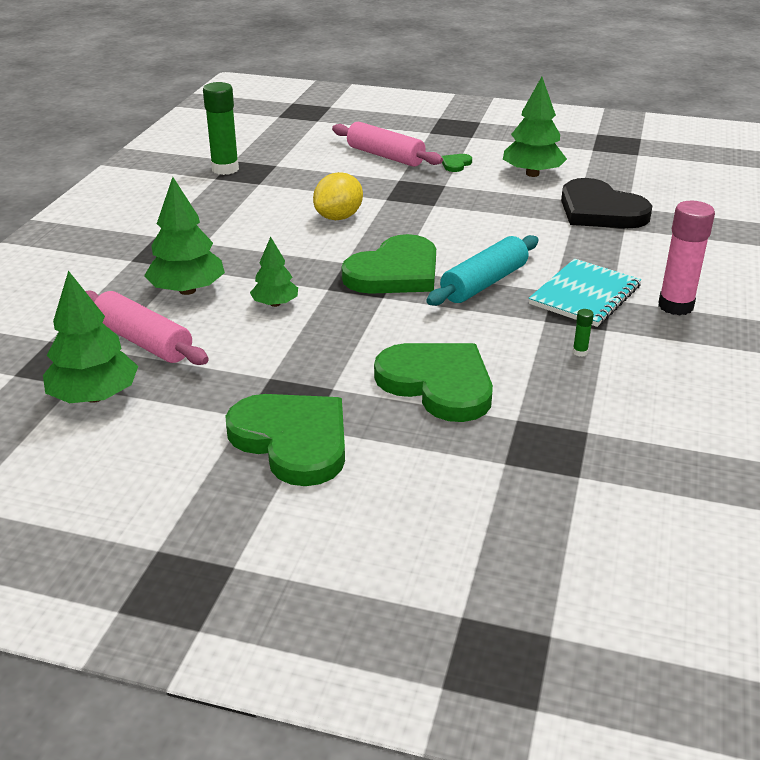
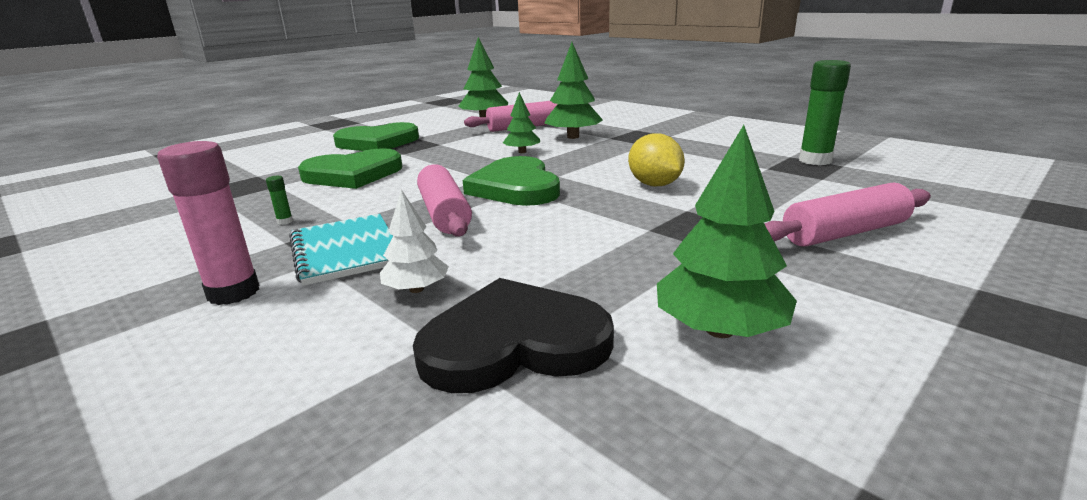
camera: 120 degrees right, 10 degrees down
turquoise rolling pin [426,235,539,306] -> pink rolling pin [417,164,472,237]
green heart [441,154,472,172] -> none
none -> white tree [380,190,449,293]

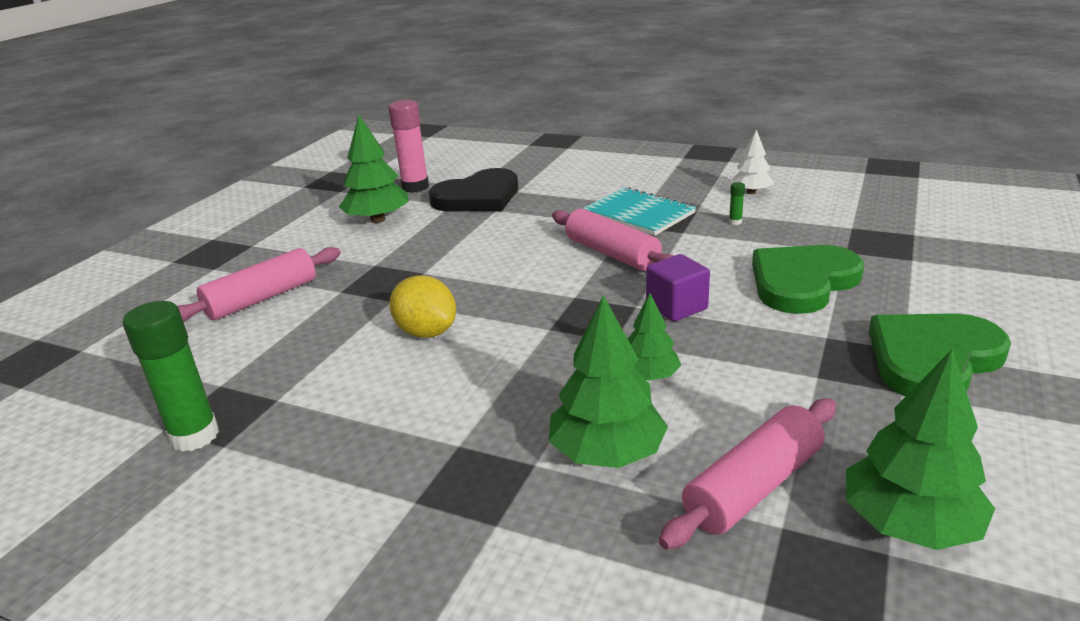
camera: 160 degrees right, 5 degrees up
pink glue stick [157,141,259,305] -> pink glue stick moved to [388,100,429,193]
white tree [380,190,449,293] -> white tree moved to [731,129,774,194]
green heart [463,156,560,206] -> none
none -> purple cube [646,254,710,321]

